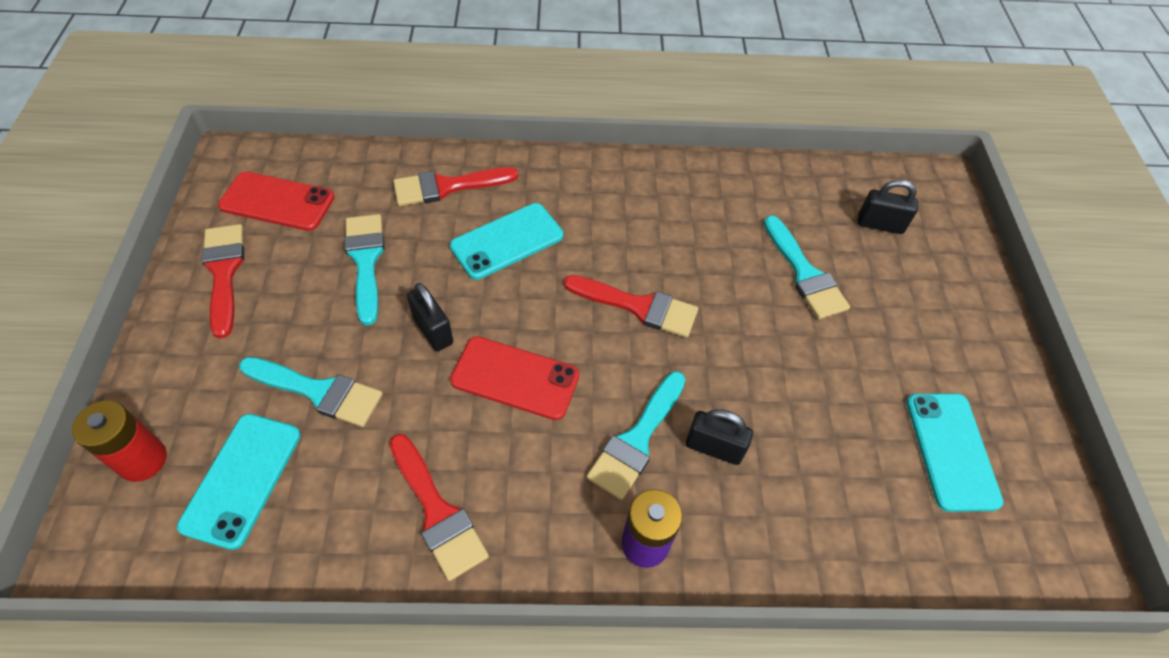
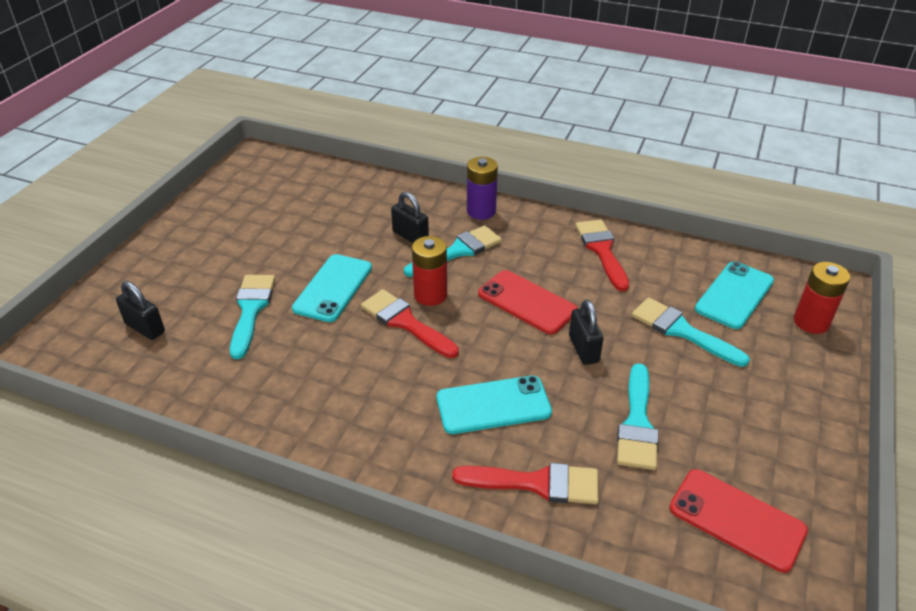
camera: 155 degrees left, 15 degrees down
red brush [201,224,244,339] -> none
turquoise phone [906,393,1003,512] -> turquoise phone moved to [292,254,372,322]
none -> red battery [412,236,447,306]

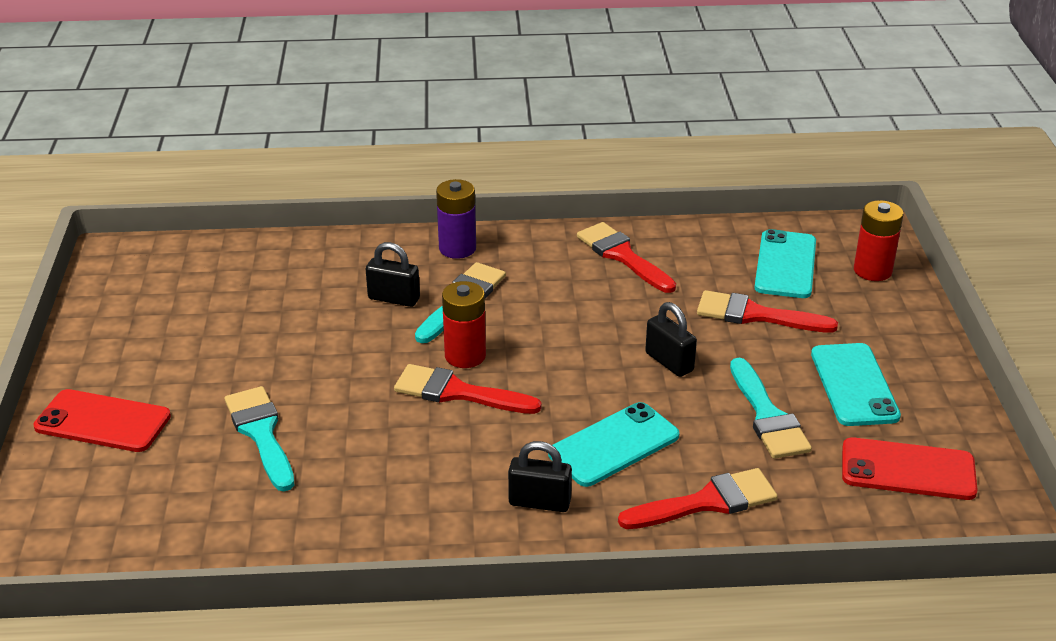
camera: 25 degrees left, 5 degrees down
black padlock [116,281,165,340] -> black padlock moved to [508,441,572,512]
turquoise phone [292,254,372,322] -> turquoise phone moved to [811,343,901,426]
red phone [478,270,578,335] -> red phone moved to [34,389,171,452]
turquoise brush [632,298,750,367] -> red brush [697,290,838,333]

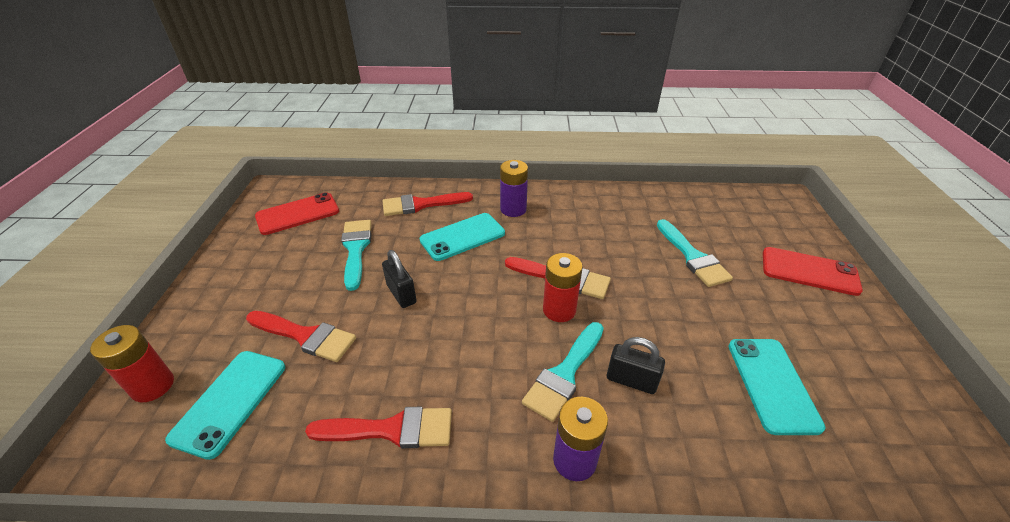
camera: 175 degrees left, 5 degrees up
black padlock [508,441,572,512] -> purple battery [500,160,528,217]
red brush [577,222,676,293] -> red brush turned 60 degrees counterclockwise [305,407,452,448]
turquoise phone [811,343,901,426] -> turquoise phone moved to [729,339,826,435]
red phone [842,437,978,500] -> red phone turned 45 degrees counterclockwise [255,192,339,235]

